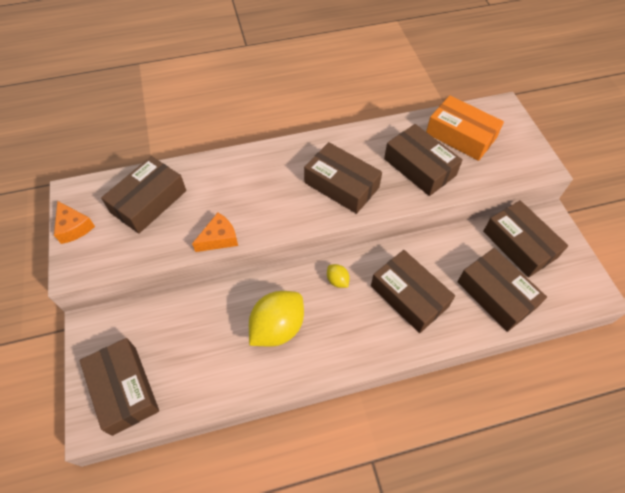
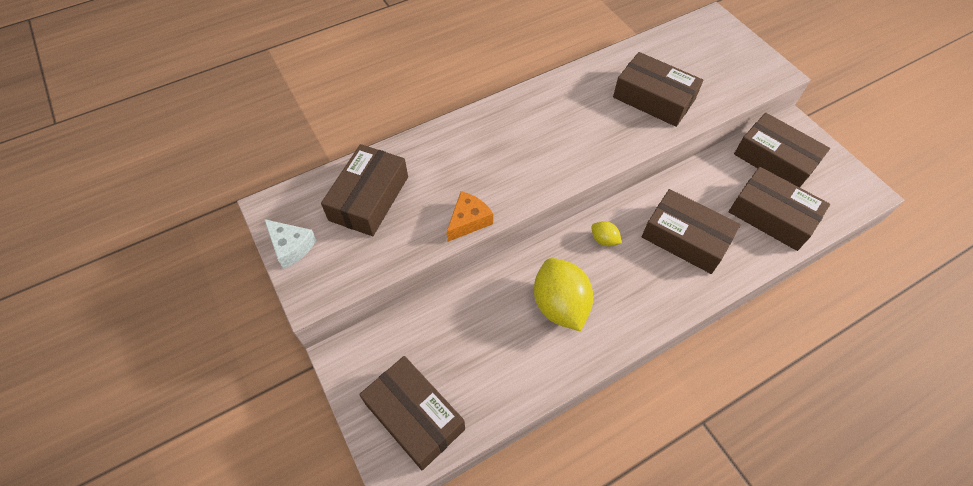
camera: 15 degrees left, 0 degrees up
orange cheese [54,201,95,244] -> white cheese [264,219,316,269]
yellow lemon [249,291,304,347] -> yellow lemon turned 45 degrees counterclockwise [534,258,594,331]
brown box [304,142,382,214] -> none
orange box [426,95,504,161] -> none

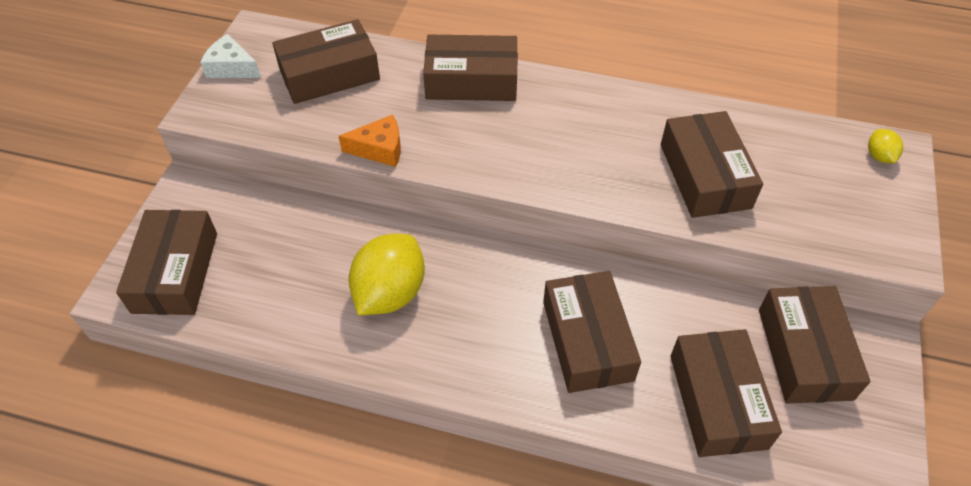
camera: 45 degrees right, 5 degrees down
white cheese [264,219,316,269] -> white cheese turned 120 degrees clockwise [200,34,261,78]
yellow lemon [591,221,622,247] -> yellow lemon moved to [868,129,903,163]
none -> brown box [423,35,518,101]

